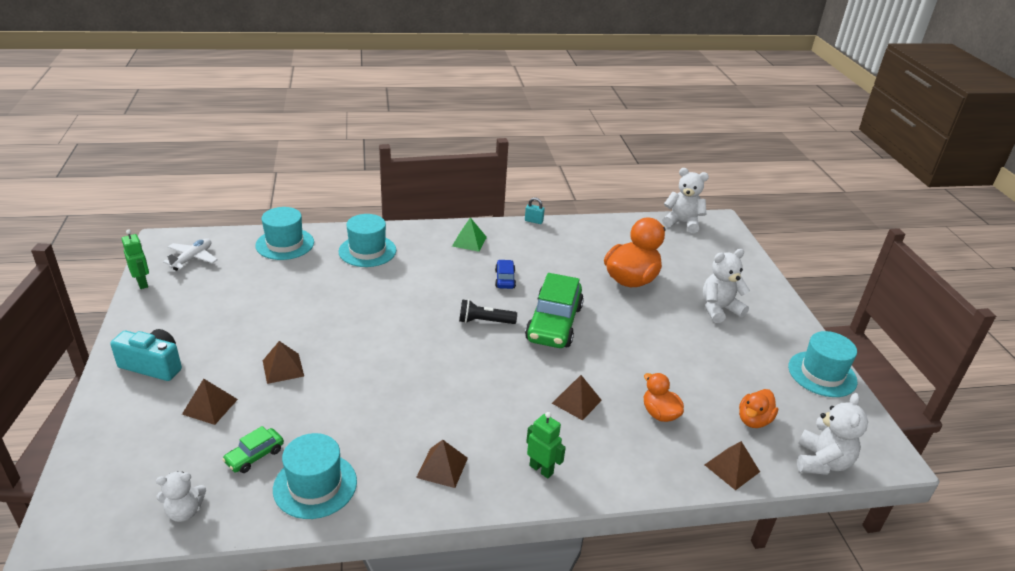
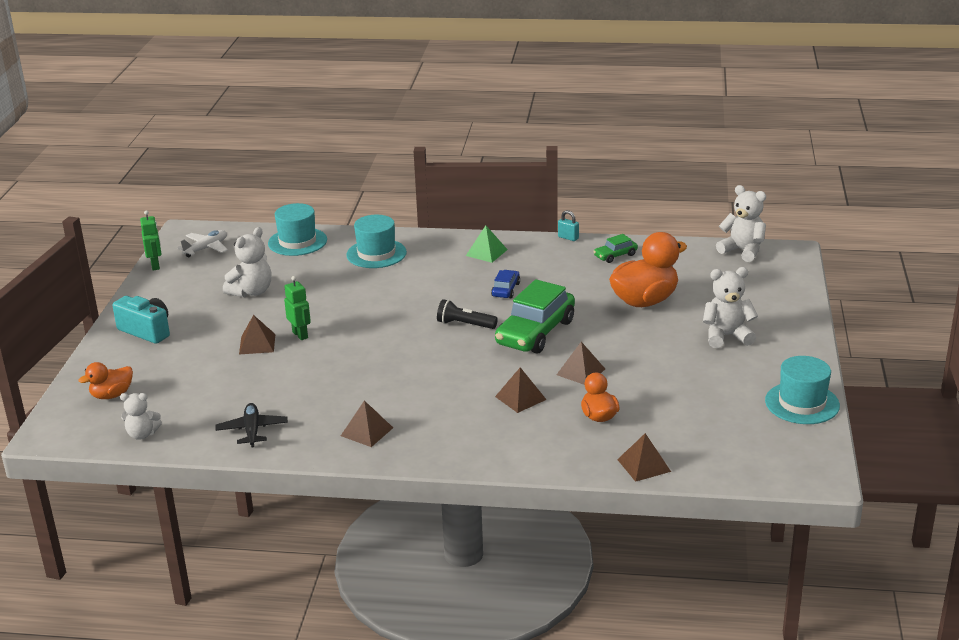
camera: 20 degrees right, 5 degrees down
brown pyramid [182,379,238,425] -> brown pyramid moved to [557,342,605,385]
green car [222,426,284,473] -> green car moved to [593,234,638,263]
turquoise hat [273,433,357,519] -> black plane [215,403,288,447]
green robot [526,412,566,478] -> green robot moved to [284,276,311,340]
orange duck [739,389,778,428] -> orange duck moved to [79,362,133,399]
white teddy bear [797,393,868,475] -> white teddy bear moved to [223,227,271,297]

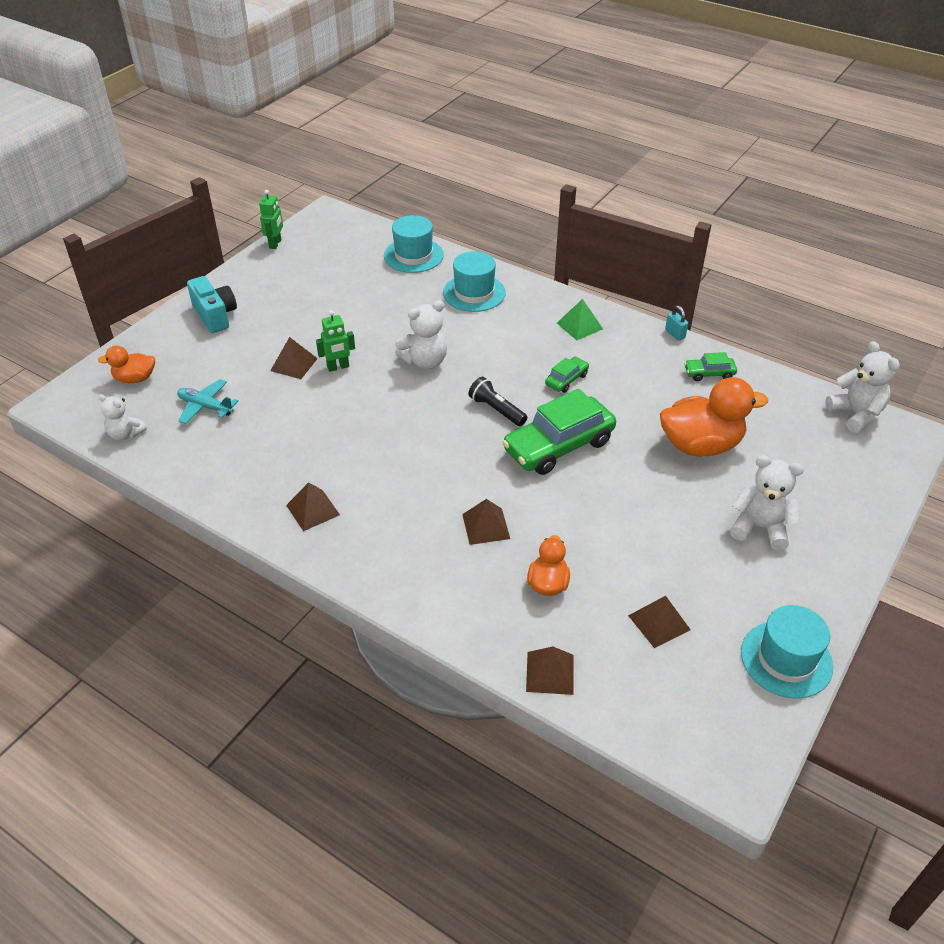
camera: 25 degrees right, 15 degrees up
white plane [177,230,228,257] -> none
black plane [215,403,288,447] -> none
white teddy bear [223,227,271,297] -> white teddy bear moved to [395,300,448,369]
green robot [284,276,311,340] -> green robot turned 75 degrees clockwise [316,310,355,372]
blue car [491,270,520,298] -> green car [545,357,589,393]
brown pyramid [557,342,605,385] -> brown pyramid moved to [628,596,691,648]
none -> turquoise plane [177,379,238,424]

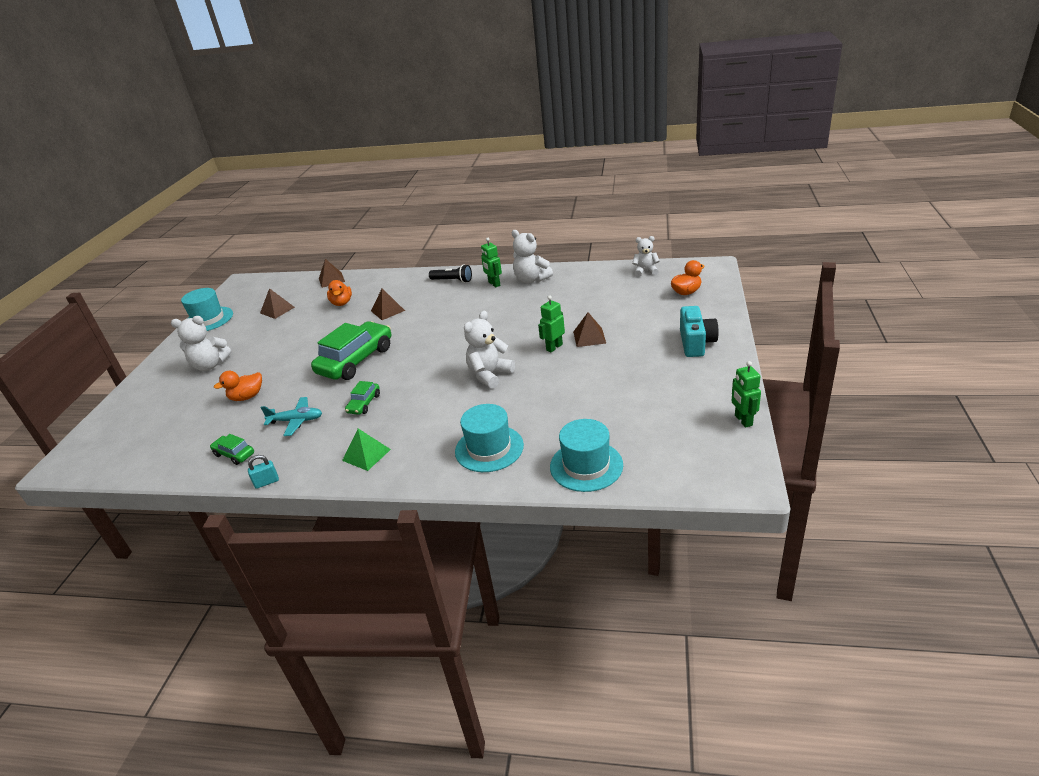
camera: 160 degrees right, 10 degrees down
turquoise plane [177,379,238,424] -> turquoise plane moved to [260,397,322,436]
turquoise camera [187,276,237,333] -> turquoise camera turned 120 degrees counterclockwise [680,306,719,357]
brown pyramid [286,482,340,531] -> green robot [481,238,502,287]
black flashlight [468,377,527,426] -> black flashlight moved to [429,264,472,283]
orange duck [660,377,768,456] -> orange duck [214,371,262,401], size x0.54
turquoise padlock [665,305,688,341] -> turquoise padlock turned 60 degrees counterclockwise [248,455,279,489]
green car [684,352,737,381] -> green car turned 120 degrees counterclockwise [210,434,254,465]
white teddy bear [825,341,900,433] -> white teddy bear moved to [511,230,553,283]

